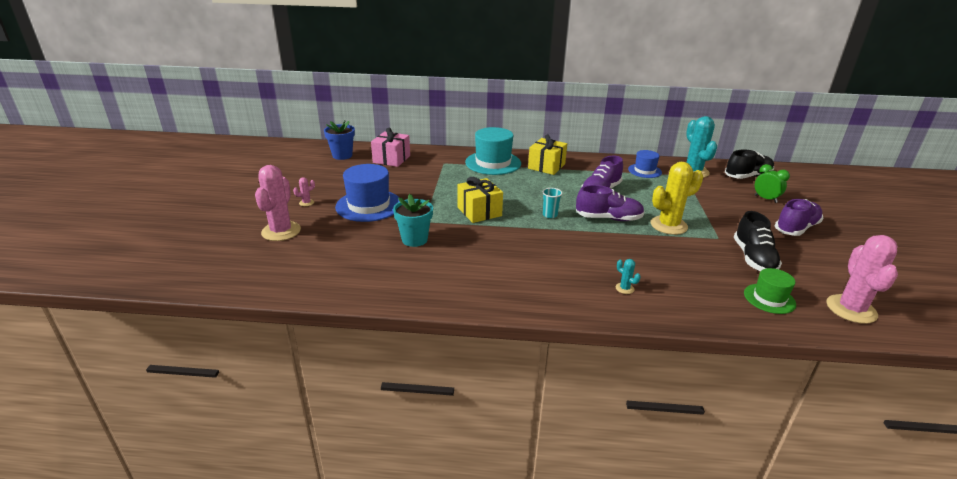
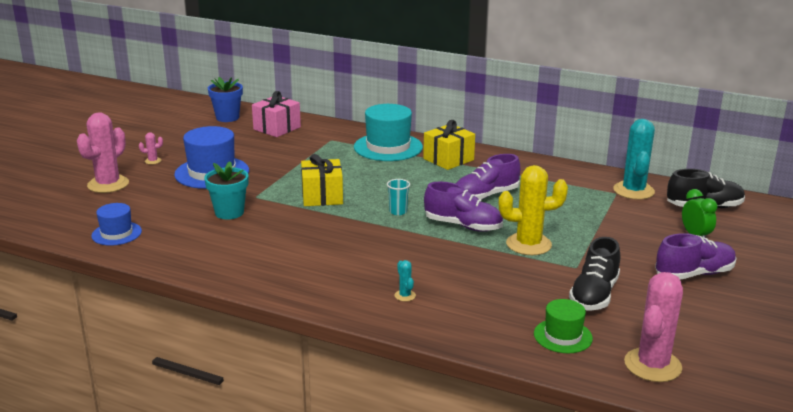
camera: 20 degrees right, 5 degrees down
blue hat [628,150,662,178] -> blue hat moved to [91,203,142,246]

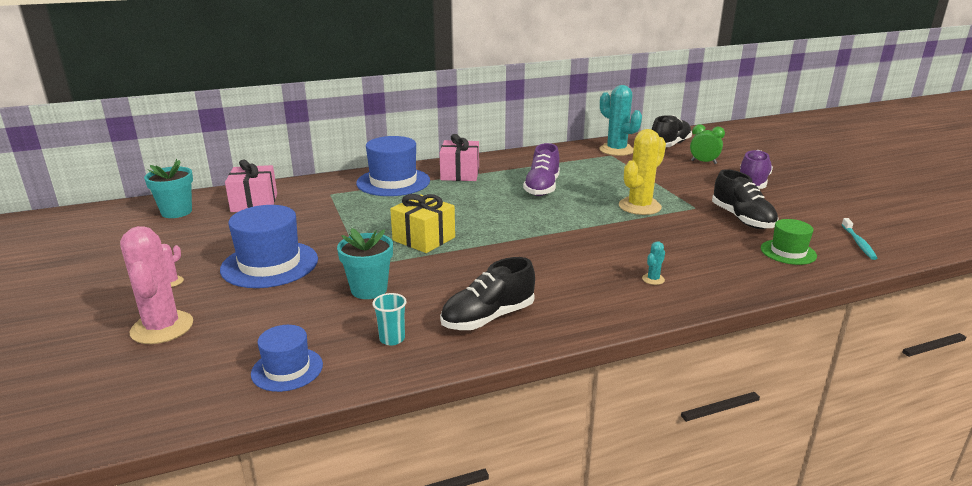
camera: 45 degrees left, 0 degrees up
blue flower pot [208,77,243,122] -> turquoise flower pot [144,159,193,218]
turquoise hat [354,104,423,161] -> blue hat [356,136,430,196]
turquoise cup [387,179,410,215] -> turquoise cup moved to [372,293,407,345]
turquoise cactus [395,260,416,301] -> turquoise cactus turned 75 degrees counterclockwise [642,241,665,285]
yellow gift [423,120,475,170] -> pink gift [439,134,479,181]
purple shoe [424,182,503,232] -> none
pink cactus [624,272,683,382] -> turquoise toothbrush [841,218,877,260]
none -> black shoe [440,257,535,330]

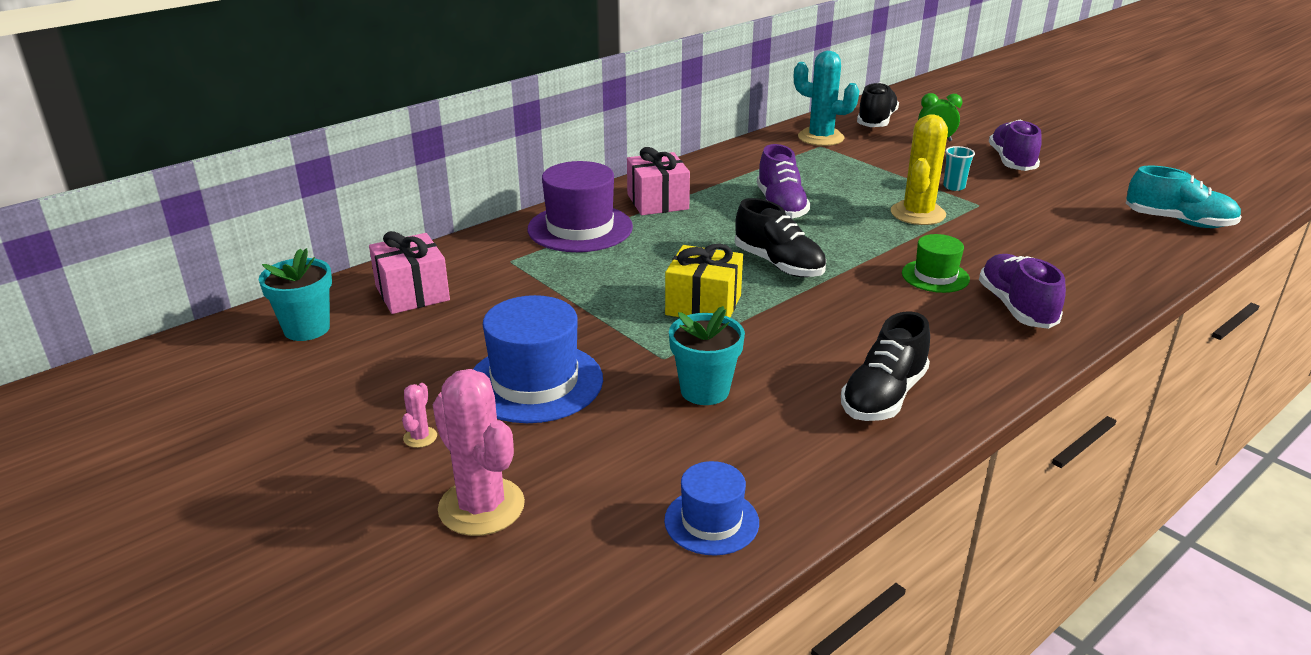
camera: 20 degrees left, 5 degrees up
blue hat [356,136,430,196] -> purple hat [528,161,633,252]
turquoise cup [372,293,407,345] -> turquoise cup moved to [943,146,975,191]
turquoise cactus [642,241,665,285] -> purple shoe [979,254,1066,329]
black shoe [712,169,779,229] -> black shoe moved to [735,198,826,277]
green hat [761,219,817,265] -> green hat moved to [902,234,970,293]
turquoise toothbrush [841,218,877,260] -> turquoise shoe [1126,165,1242,228]

